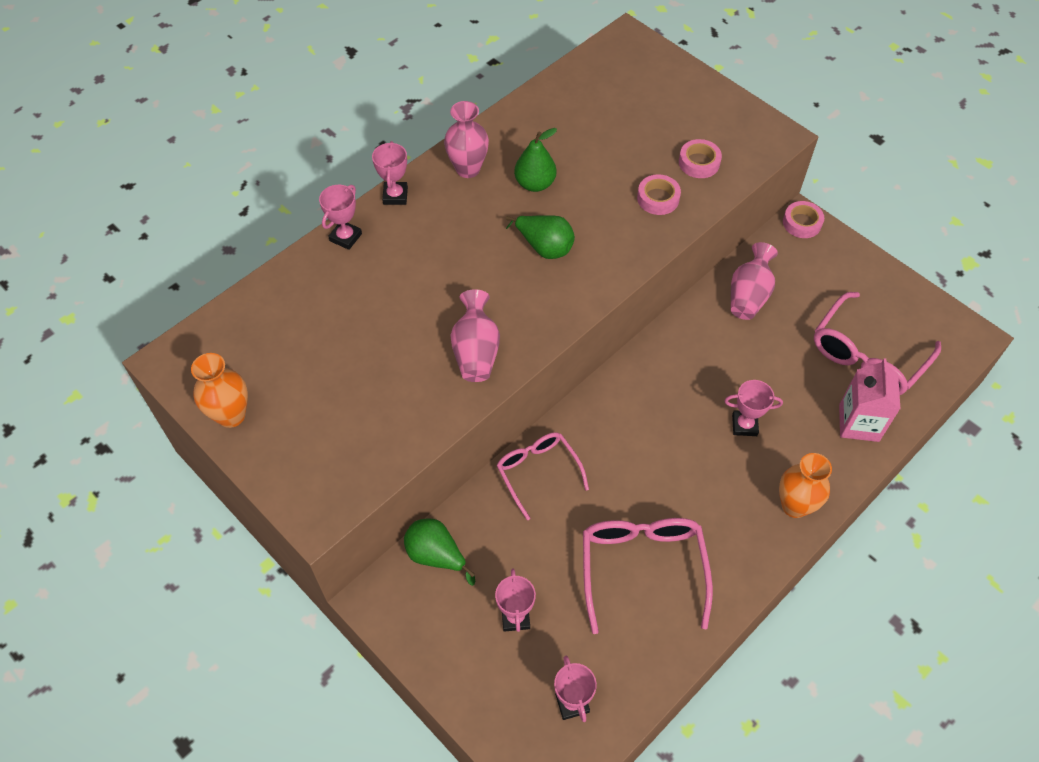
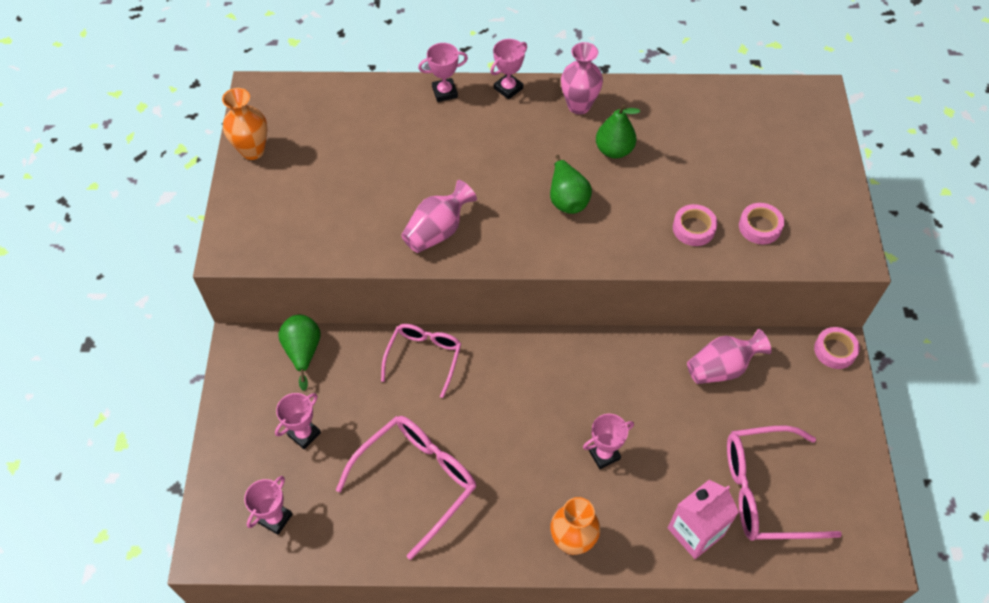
camera: 45 degrees right, 0 degrees up
pink trophy [724,380,783,436] -> pink trophy turned 75 degrees counterclockwise [583,414,634,469]

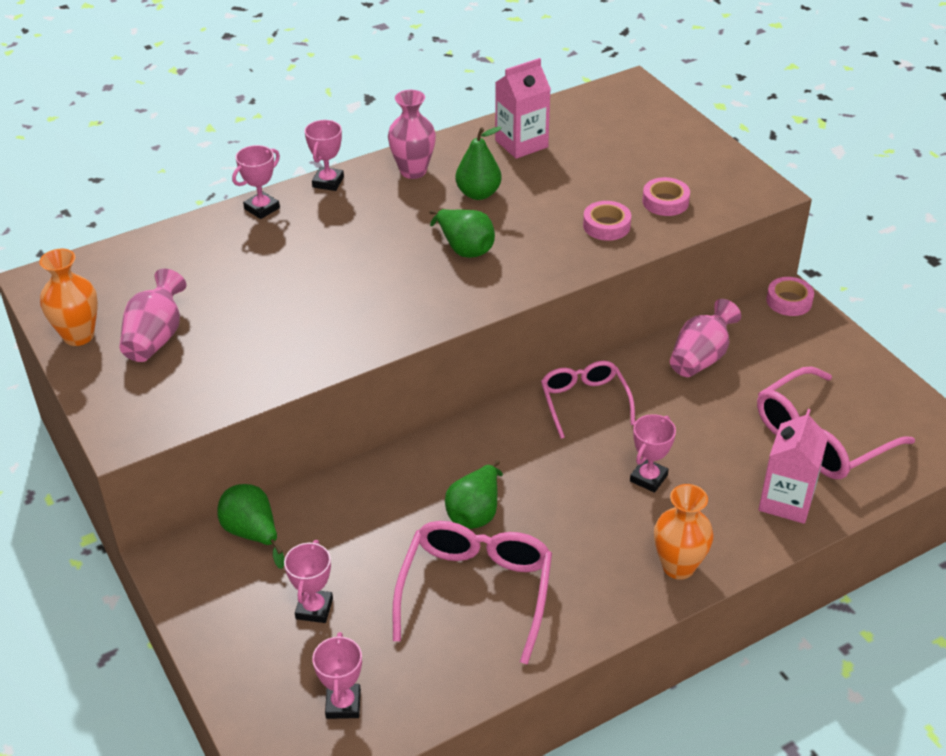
camera: 30 degrees left, 15 degrees down
pink glasses [381,324,461,398] -> pink glasses moved to [541,361,635,439]
pink vase [401,180,477,253] -> pink vase moved to [120,269,186,362]
none -> green pear [445,460,503,529]
none -> pink carton [495,58,551,159]

